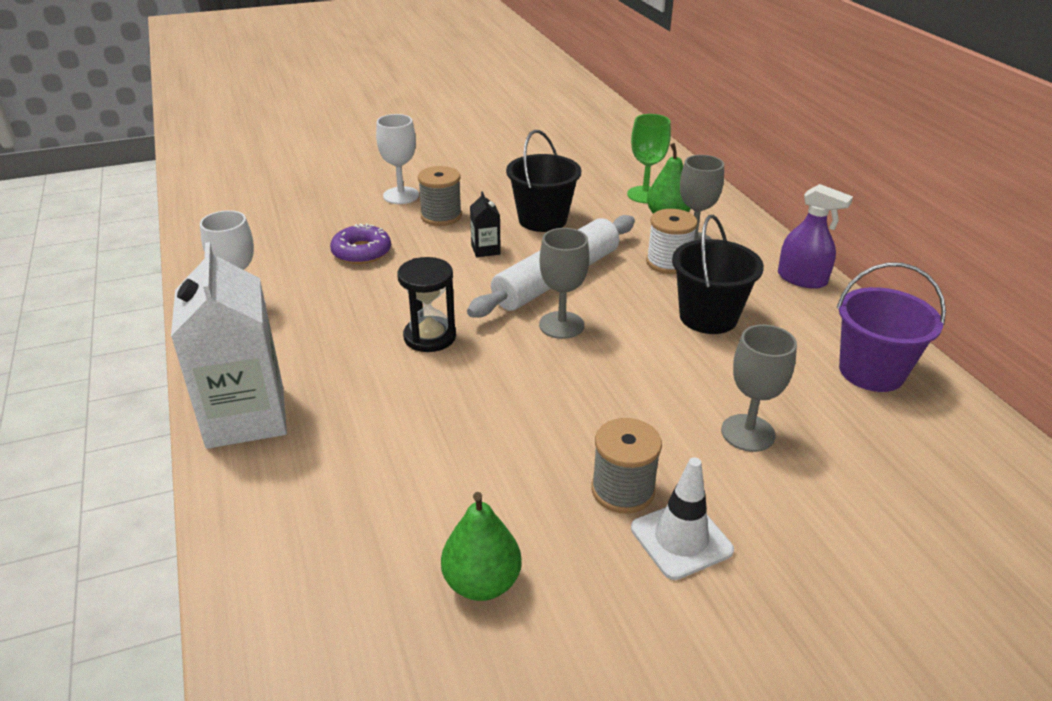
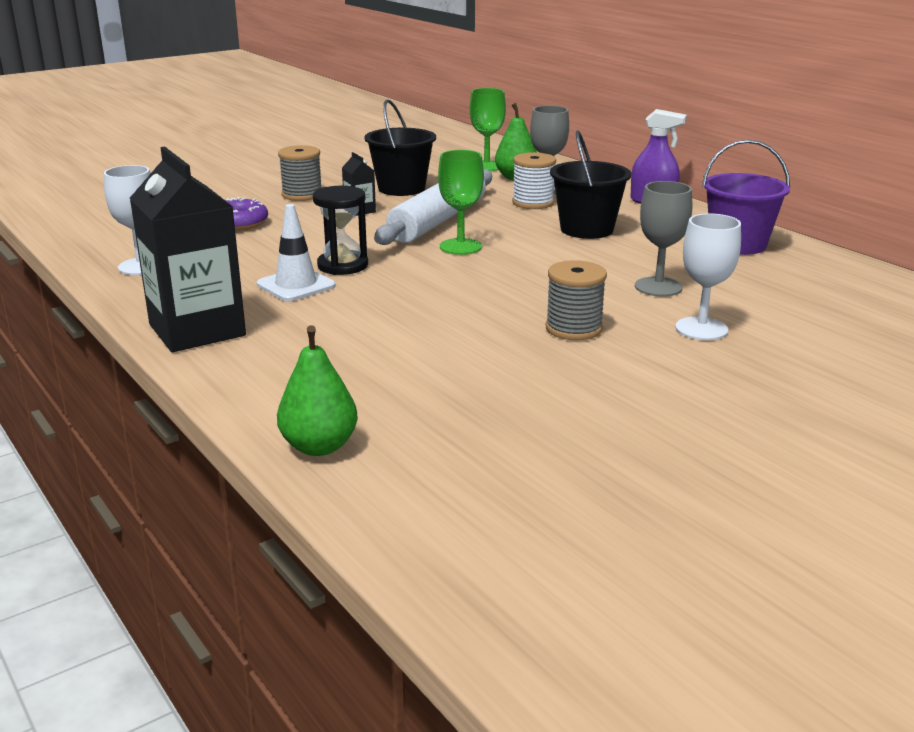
camera: 15 degrees left, 10 degrees down
white carton [171,242,287,449] -> black carton [130,147,246,352]
white goblet [376,114,419,204] -> white goblet moved to [675,213,741,340]
green pear [441,492,522,601] -> green pear moved to [277,325,358,456]
grey goblet [539,228,589,339] -> green goblet [438,150,484,255]
white traffic cone [631,457,734,580] -> white traffic cone moved to [257,204,336,301]

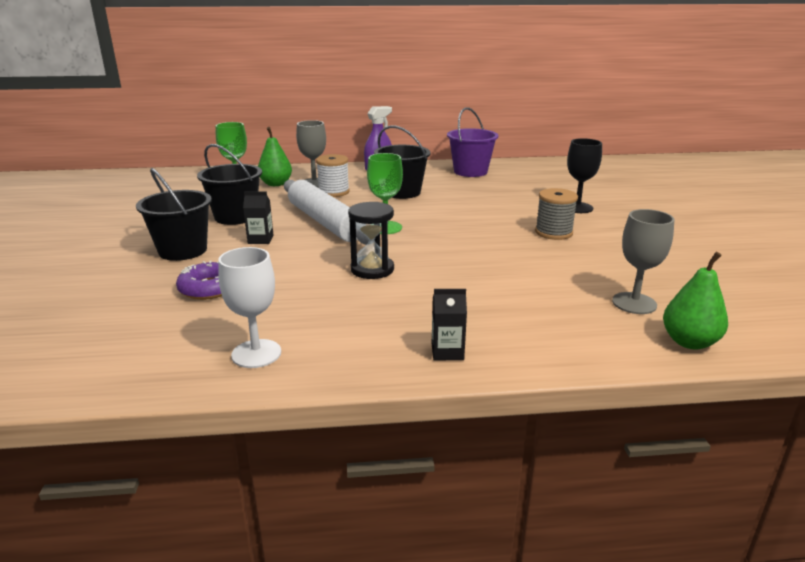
camera: 60 degrees left, 0 degrees up
black carton [130,147,246,352] -> black carton [432,289,467,360], size x0.43
white traffic cone [257,204,336,301] -> none
grey spool [278,145,321,201] -> black bucket [136,168,212,261]
grey goblet [635,181,692,297] -> grey goblet moved to [612,209,675,314]
white goblet [675,213,741,340] -> black goblet [567,138,602,213]

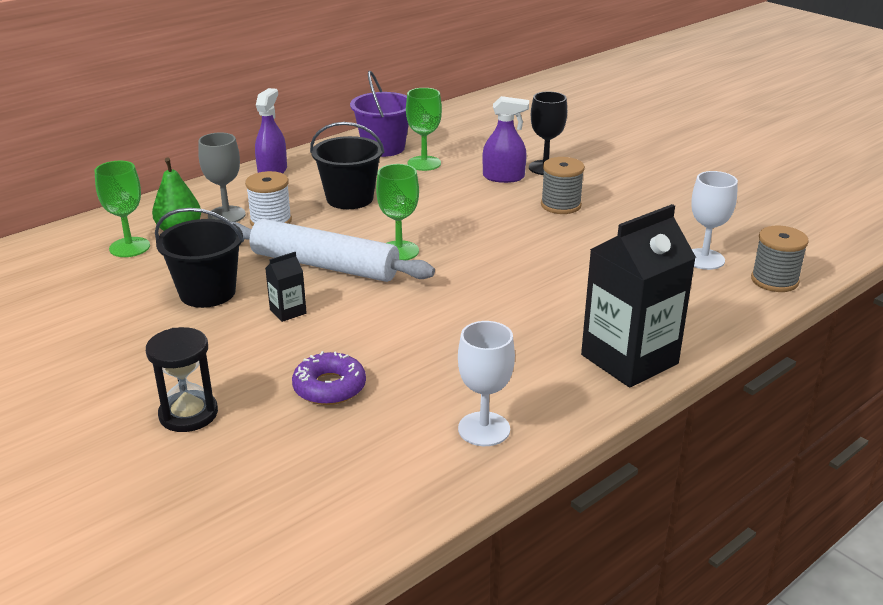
camera: 35 degrees left, 5 degrees up
black bucket [136,168,212,261] -> none
black hourglass [348,202,394,279] -> black hourglass moved to [146,327,218,432]
black carton [432,289,467,360] -> black carton [581,204,696,387], size x2.34
grey goblet [612,209,675,314] -> white goblet [691,171,738,270]
green pear [663,252,728,350] -> grey spool [751,226,809,292]
none -> green goblet [406,88,442,171]
none -> purple spray bottle [482,96,529,183]

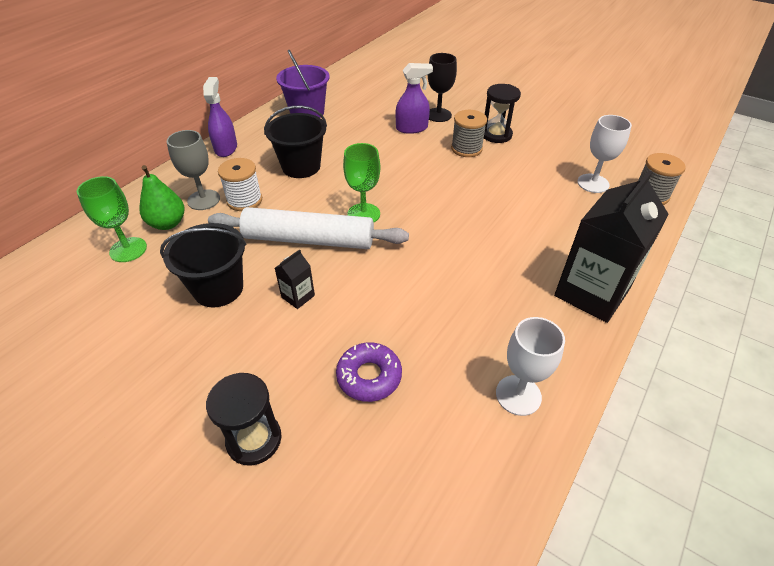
camera: 15 degrees left, 15 degrees up
green goblet [406,88,442,171] -> none
none -> black hourglass [484,84,521,143]

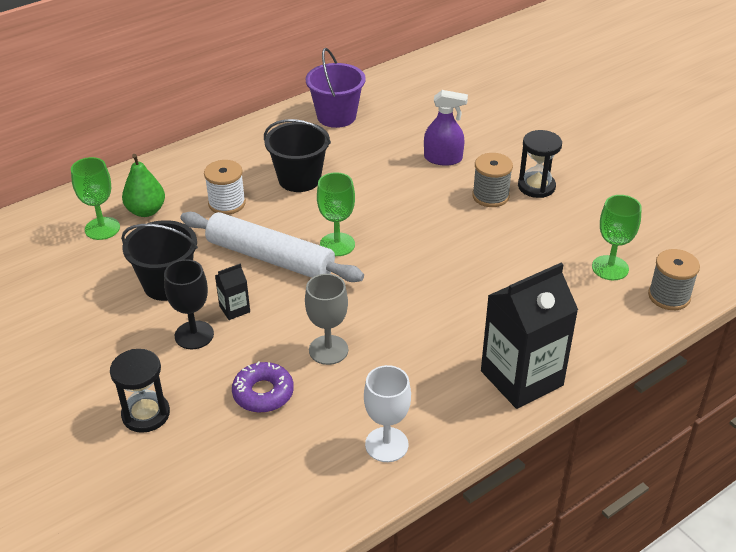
camera: 20 degrees right, 5 degrees down
grey goblet [167,130,220,210] -> grey goblet moved to [305,274,348,365]
purple spray bottle [203,77,237,157] -> none
black goblet [428,53,457,122] -> black goblet moved to [164,259,214,349]
white goblet [577,115,632,193] -> green goblet [592,195,642,280]

